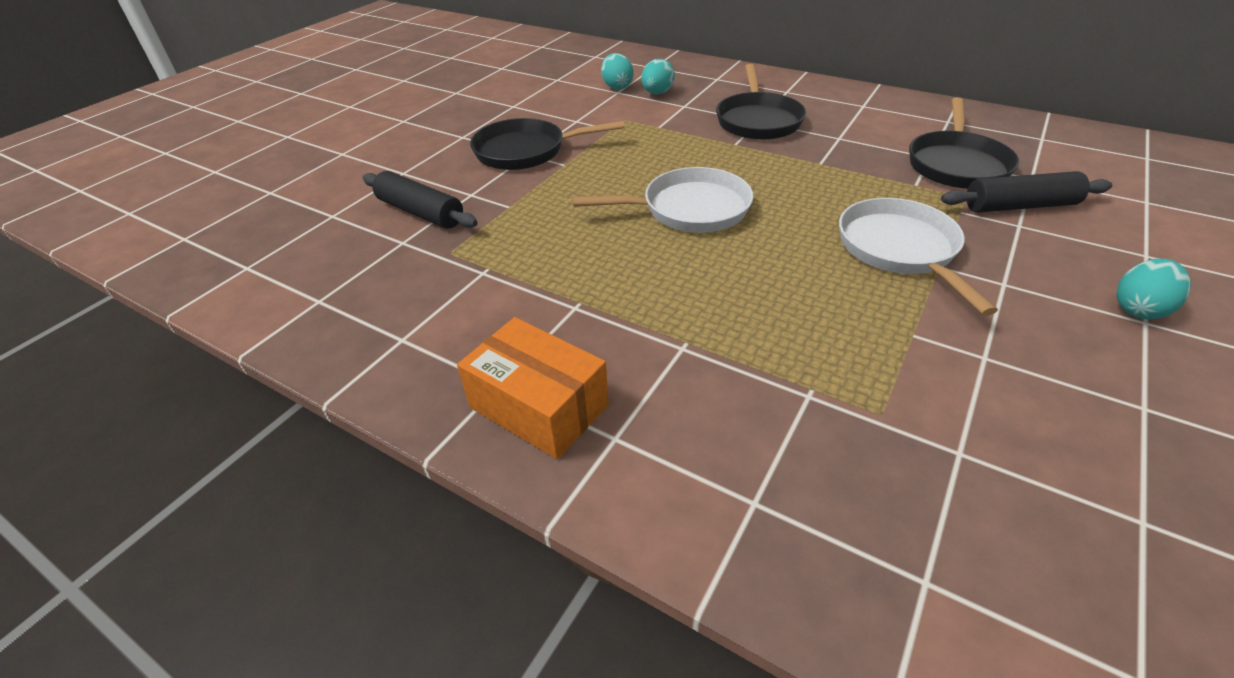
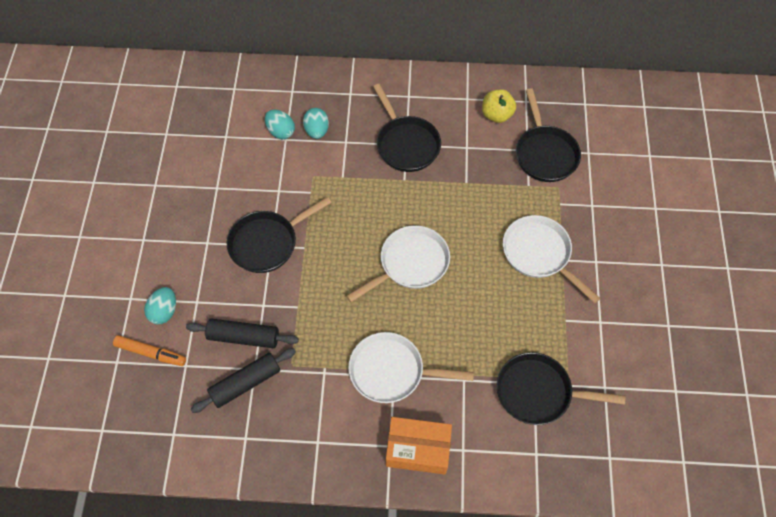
camera: 30 degrees left, 20 degrees up
black rolling pin [941,171,1112,213] -> black rolling pin moved to [191,348,296,413]
turquoise egg [1116,259,1191,319] -> turquoise egg moved to [144,287,176,324]
none -> orange marker [113,335,186,366]
none -> white pan [348,332,474,403]
none -> yellow apple [482,89,516,123]
none -> black pan [497,352,625,425]

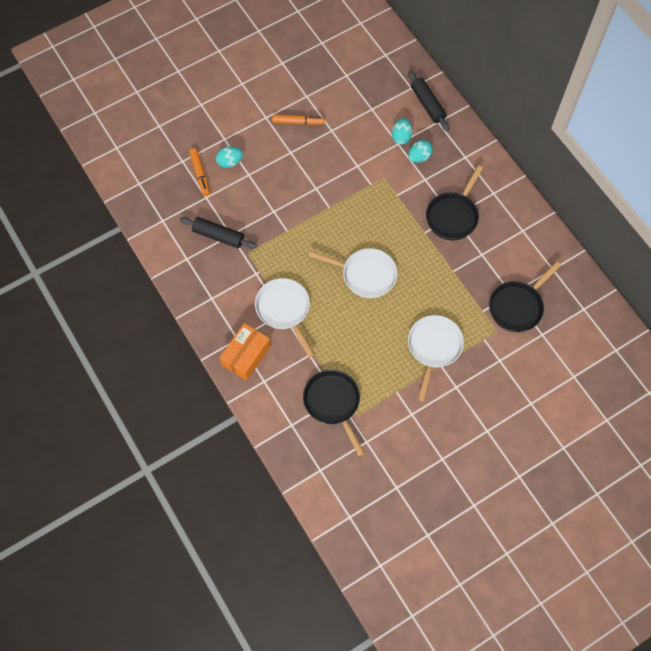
camera: 55 degrees right, 5 degrees up
black rolling pin [186,319,299,348] -> black rolling pin moved to [408,70,449,131]
black pan [227,197,332,273] -> none
orange box [386,417,452,474] -> orange box turned 60 degrees clockwise [220,323,271,381]
yellow apple [482,89,516,123] -> none
none -> orange marker [272,115,325,125]

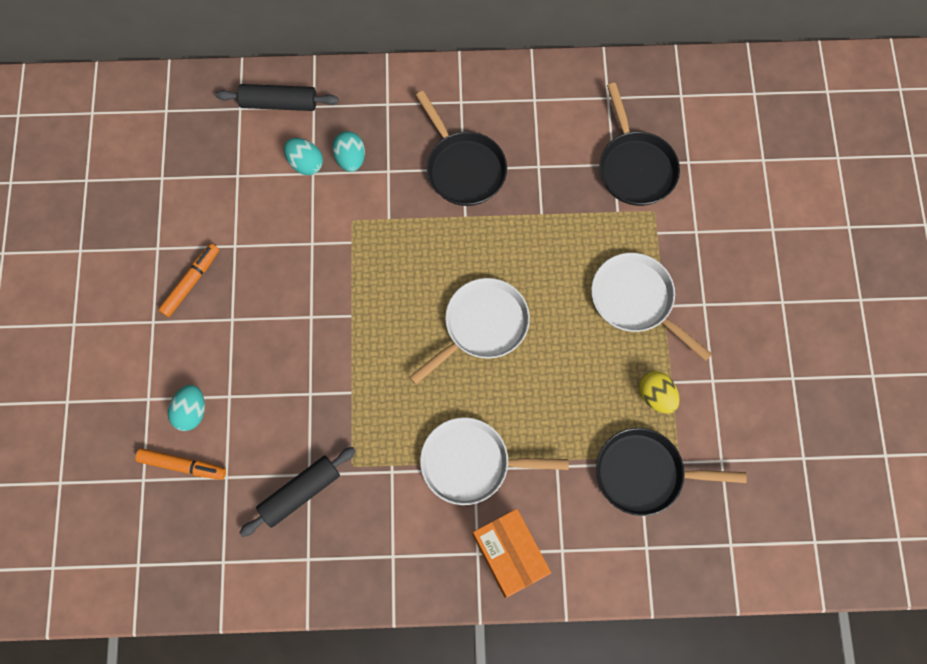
camera: 60 degrees left, 5 degrees up
none -> yellow egg [639,371,679,414]

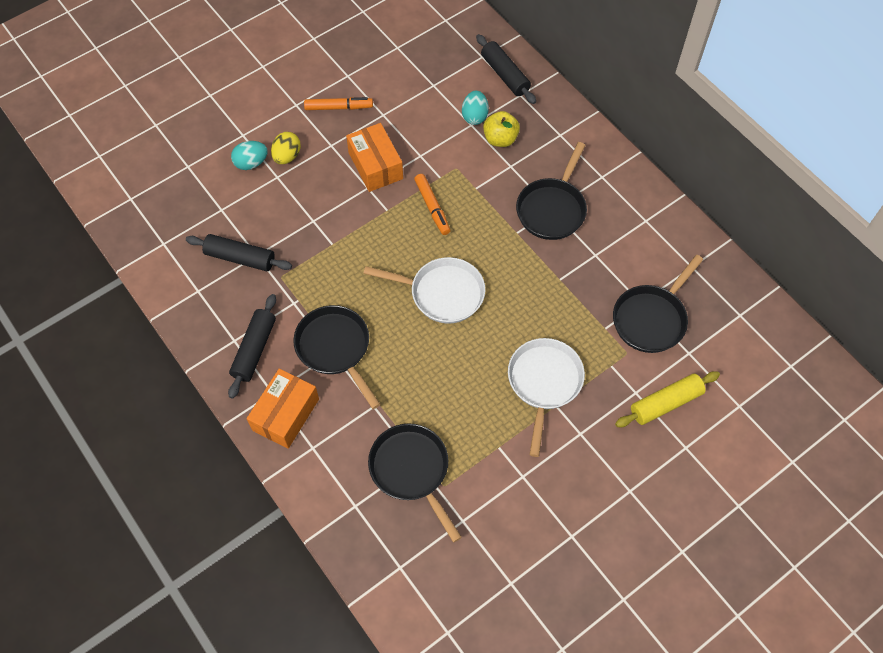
camera: 55 degrees right, 10 degrees down
orange marker [135,448,226,480] -> orange marker moved to [414,174,451,235]
turquoise egg [332,131,365,172] -> yellow apple [483,111,520,147]
white pan [420,417,569,505] -> black pan [293,305,381,409]
yellow egg [639,371,679,414] -> yellow egg moved to [271,132,301,164]
none -> black rolling pin [228,294,276,399]
none -> orange box [346,123,403,192]
none -> yellow rolling pin [615,371,720,427]

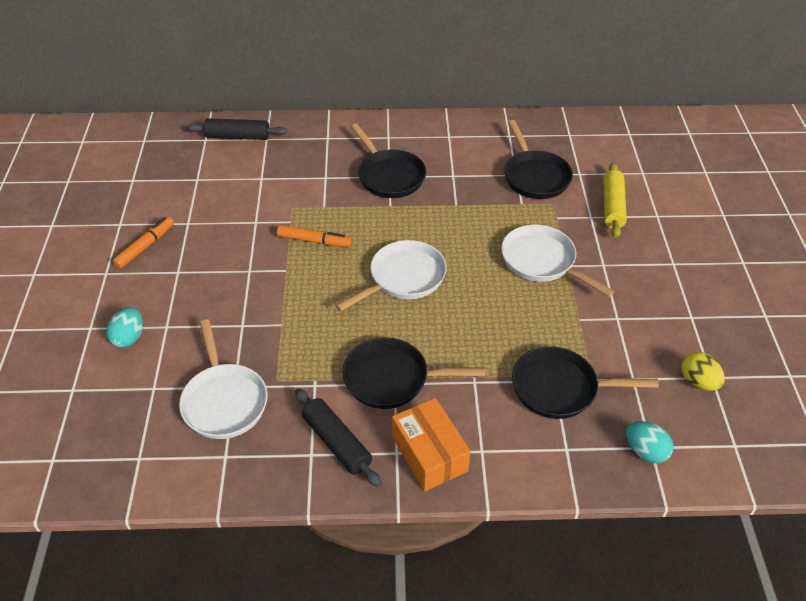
camera: 55 degrees left, 15 degrees down
black rolling pin [186,234,292,271] -> white pan [179,319,268,439]
yellow egg [271,132,301,164] -> yellow egg moved to [681,352,725,391]
orange box [346,123,403,192] -> none
turquoise egg [462,91,489,125] -> turquoise egg moved to [626,421,674,463]
yellow apple [483,111,520,147] -> none

